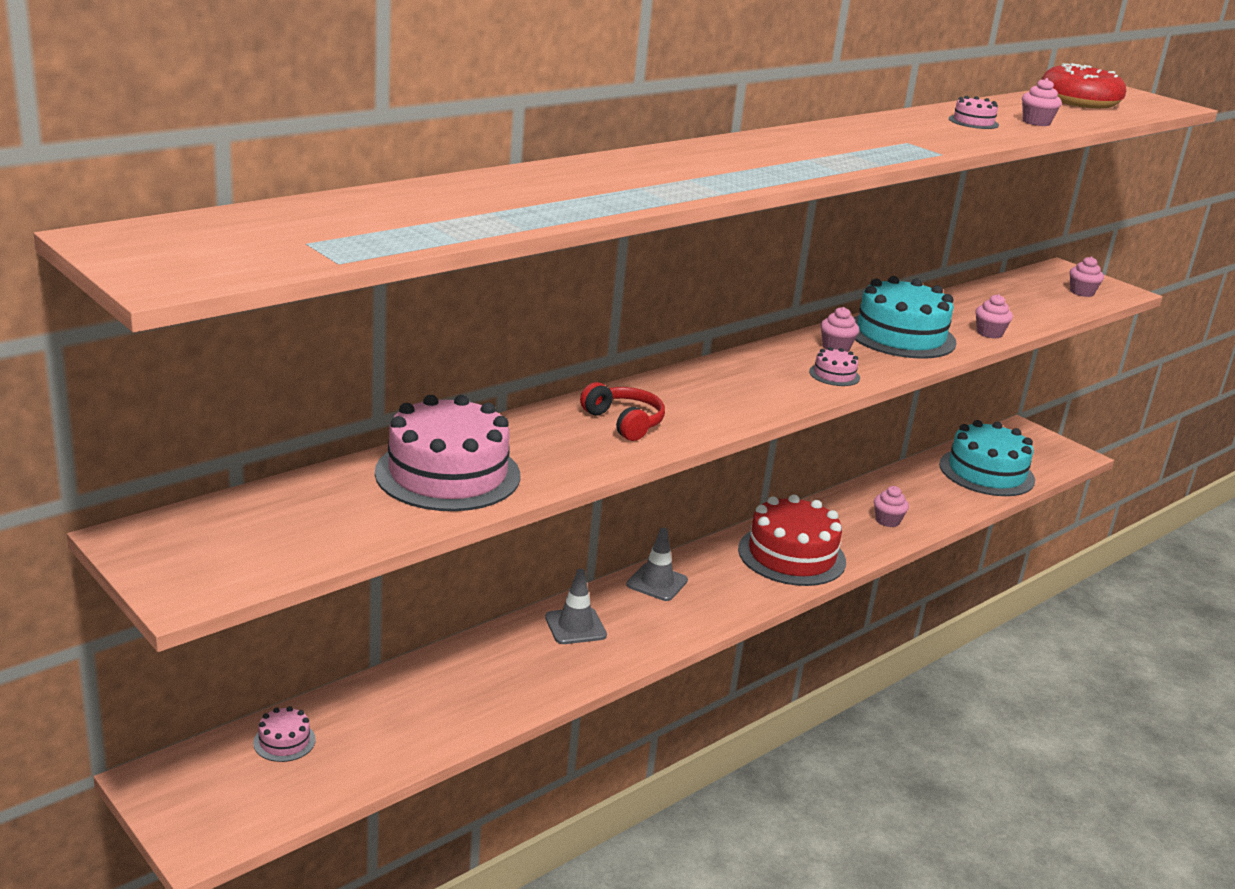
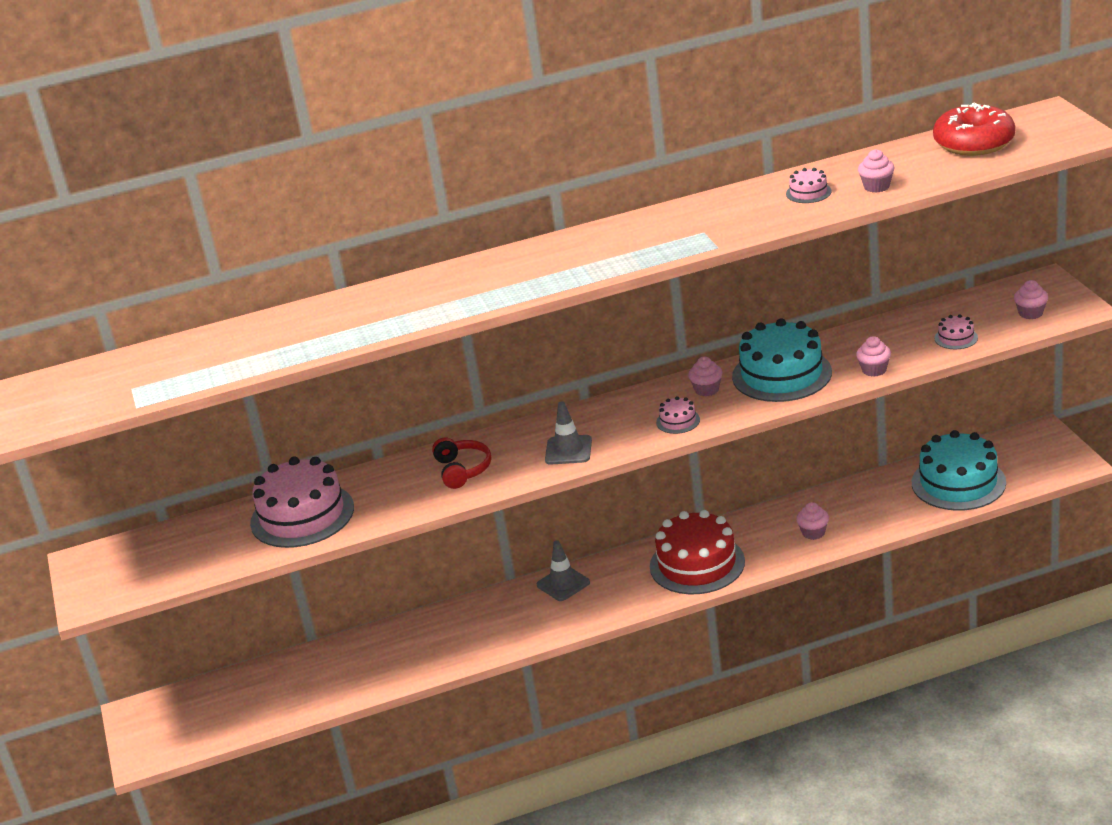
camera: 30 degrees right, 5 degrees up
pink cake [253,706,316,762] -> pink cake moved to [935,314,978,349]
grey traffic cone [545,569,607,644] -> grey traffic cone moved to [545,401,592,465]

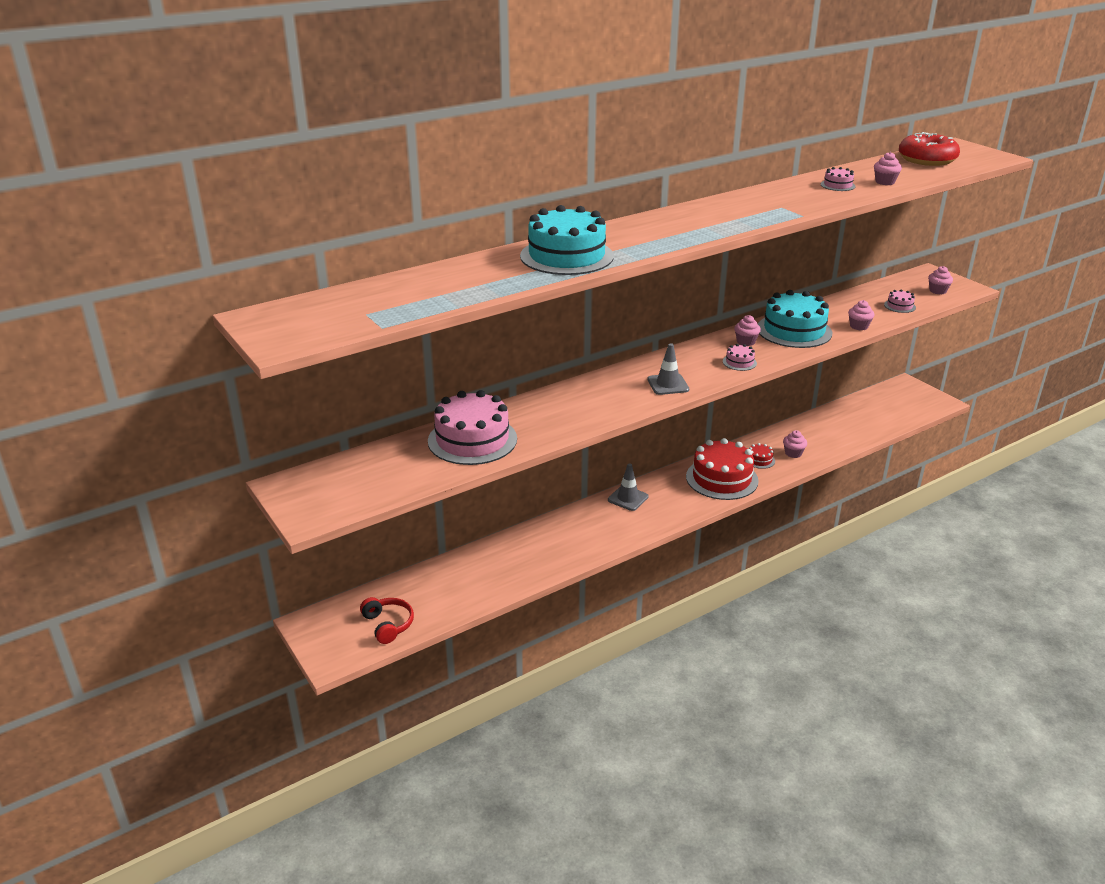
camera: 20 degrees left, 0 degrees up
red headphones [432,437,491,489] -> red headphones moved to [360,597,414,644]
turquoise cake [912,430,1006,511] -> turquoise cake moved to [520,205,614,275]
none -> red cake [749,443,775,469]

